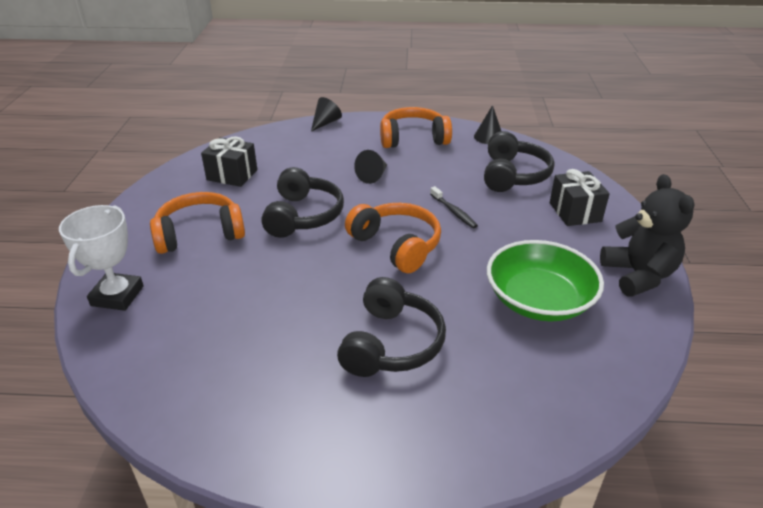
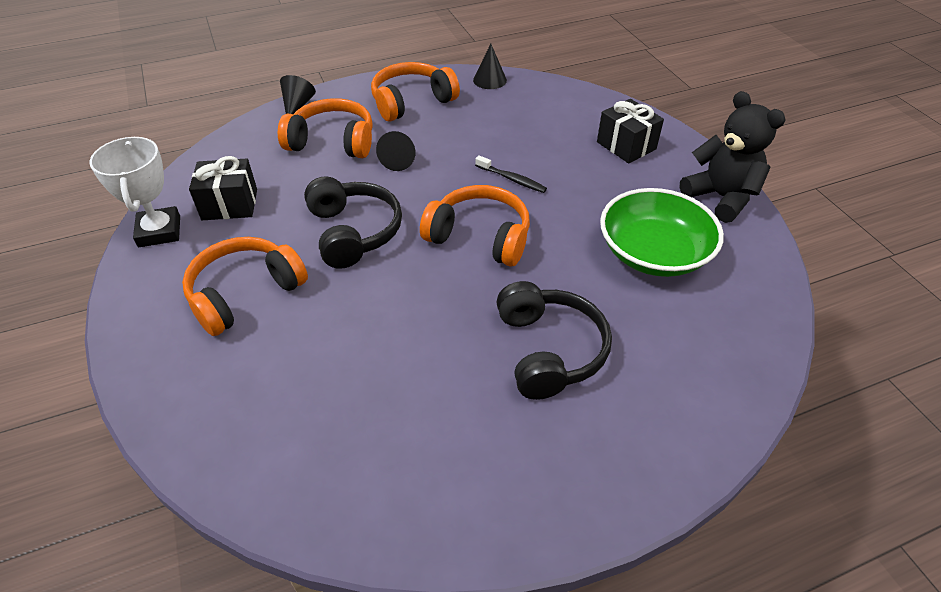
camera: 25 degrees left, 10 degrees up
white trophy [59,205,144,311] -> white trophy moved to [90,137,180,247]
black headphones [484,131,554,192] -> none
none -> orange headphones [278,98,373,158]

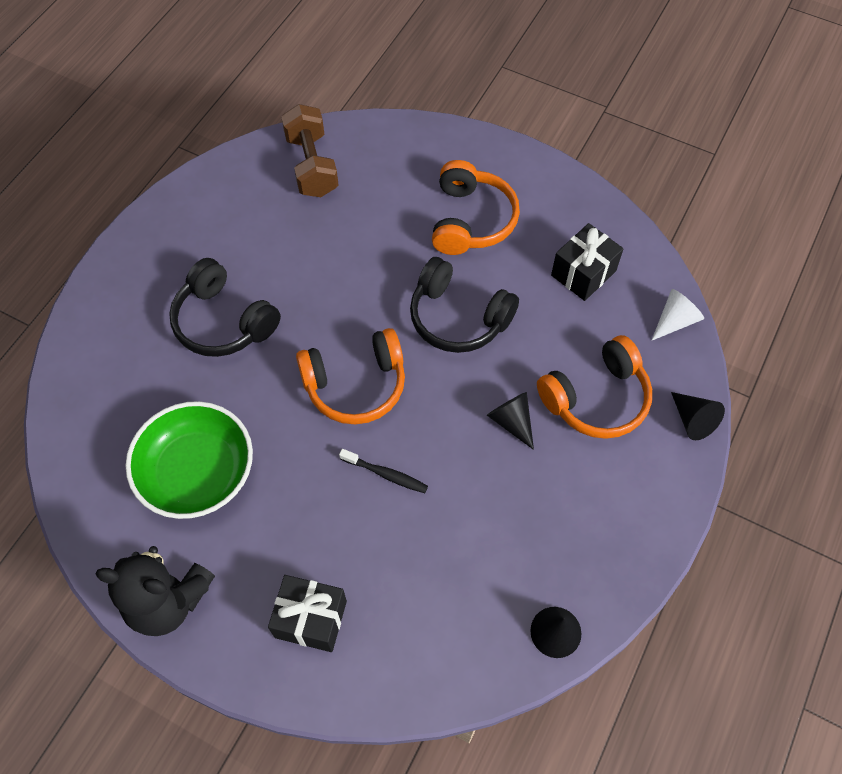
camera: 140 degrees right, 15 degrees up
white trophy [90,137,180,247] -> none
orange headphones [371,62,460,122] -> none
black toothbrush [475,155,547,193] -> black toothbrush turned 150 degrees counterclockwise [339,449,428,493]
none -> brown dumbbell [281,104,339,197]
none -> white cone [651,289,704,341]

